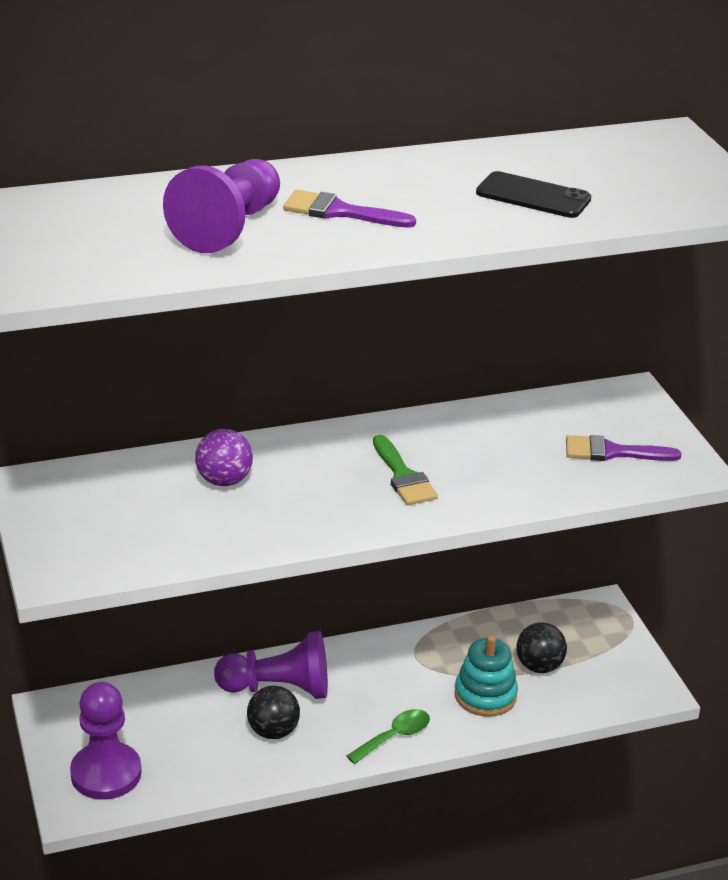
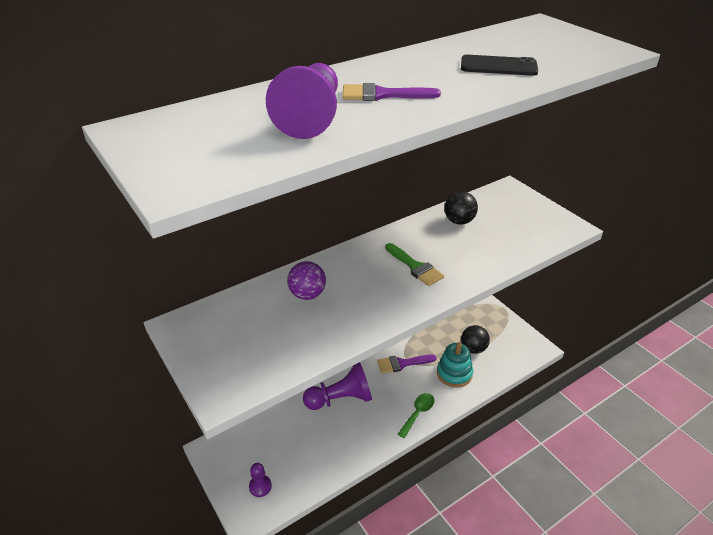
camera: 15 degrees left, 5 degrees up
purple pawn [70,682,142,800] -> purple pawn [249,463,272,497], size x0.51
black ball [247,686,300,739] -> black ball moved to [444,191,478,225]
purple brush [566,435,681,461] -> purple brush moved to [377,355,437,373]

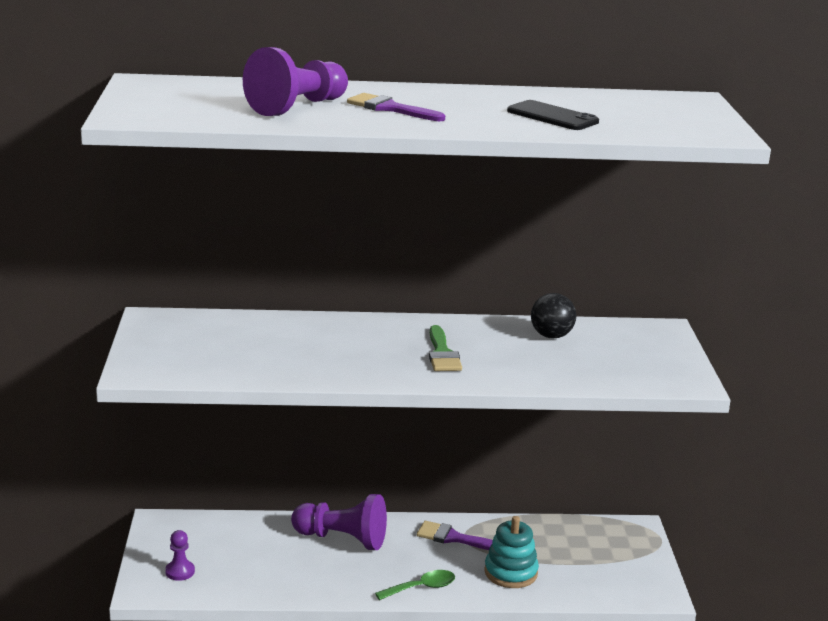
camera: 30 degrees right, 15 degrees down
purple ball [287,261,326,300] -> none
black ball [461,325,490,354] -> none

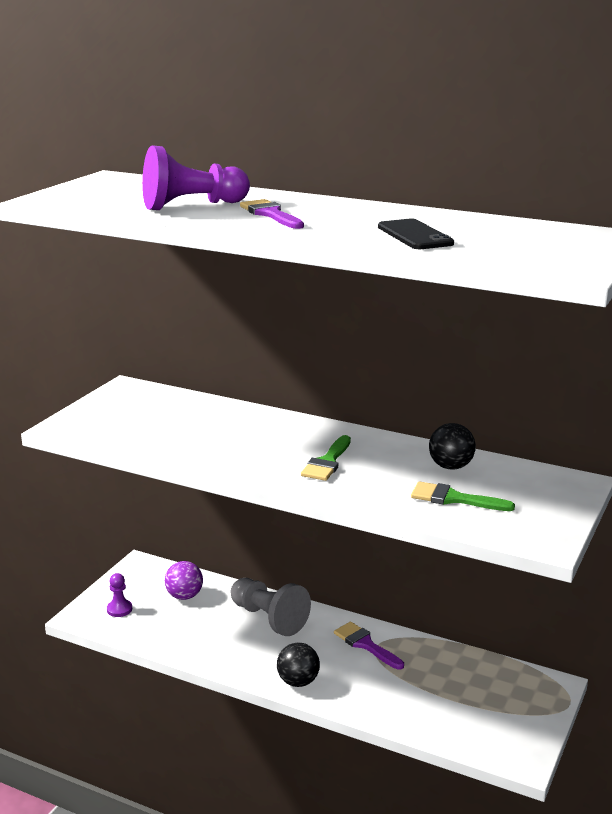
camera: 30 degrees right, 0 degrees up
purple pawn [291,494,387,550] -> grey pawn [231,578,311,636]
green spoon [375,570,455,600] -> black ball [277,643,320,687]
turquoise stacking toy [484,516,539,588] -> none
none -> purple ball [165,561,203,600]
none -> green brush [411,481,515,511]

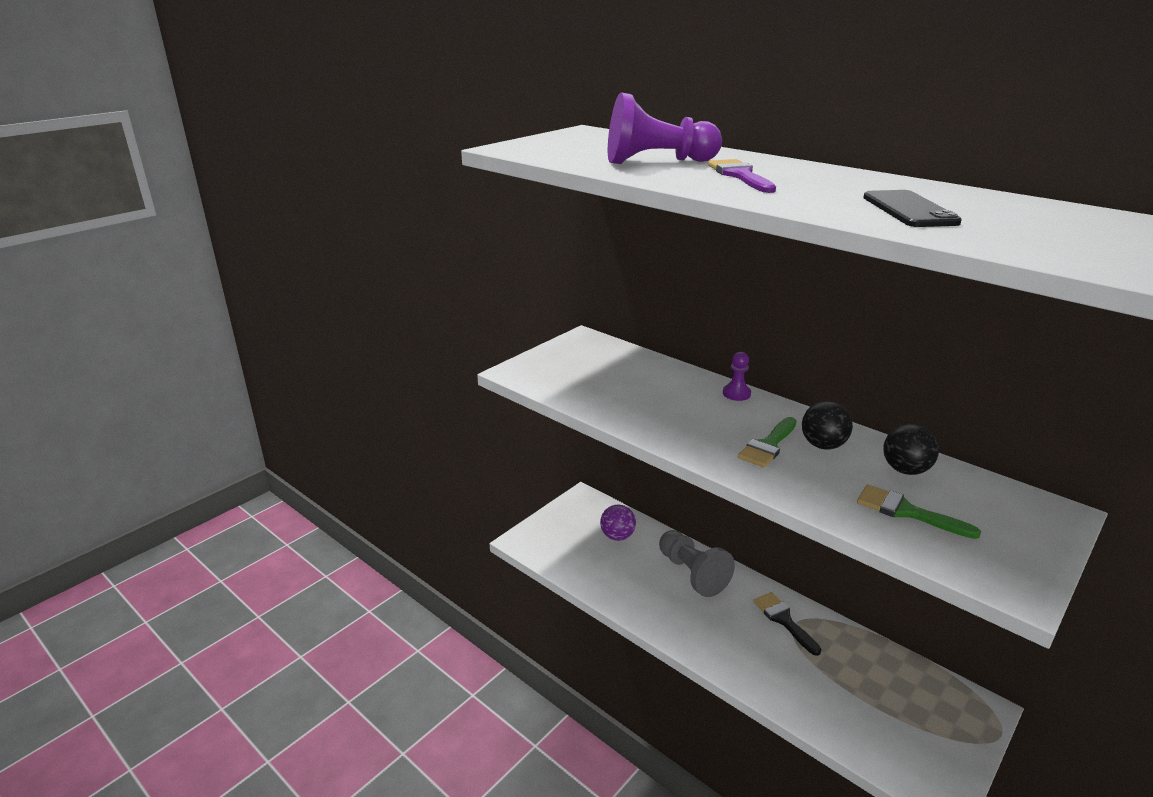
camera: 15 degrees right, 5 degrees up
purple pawn [107,573,132,617] -> purple pawn moved to [723,352,751,401]
black ball [277,643,320,687] -> black ball moved to [802,401,853,450]
purple brush [334,621,404,670] -> black brush [753,592,821,656]

